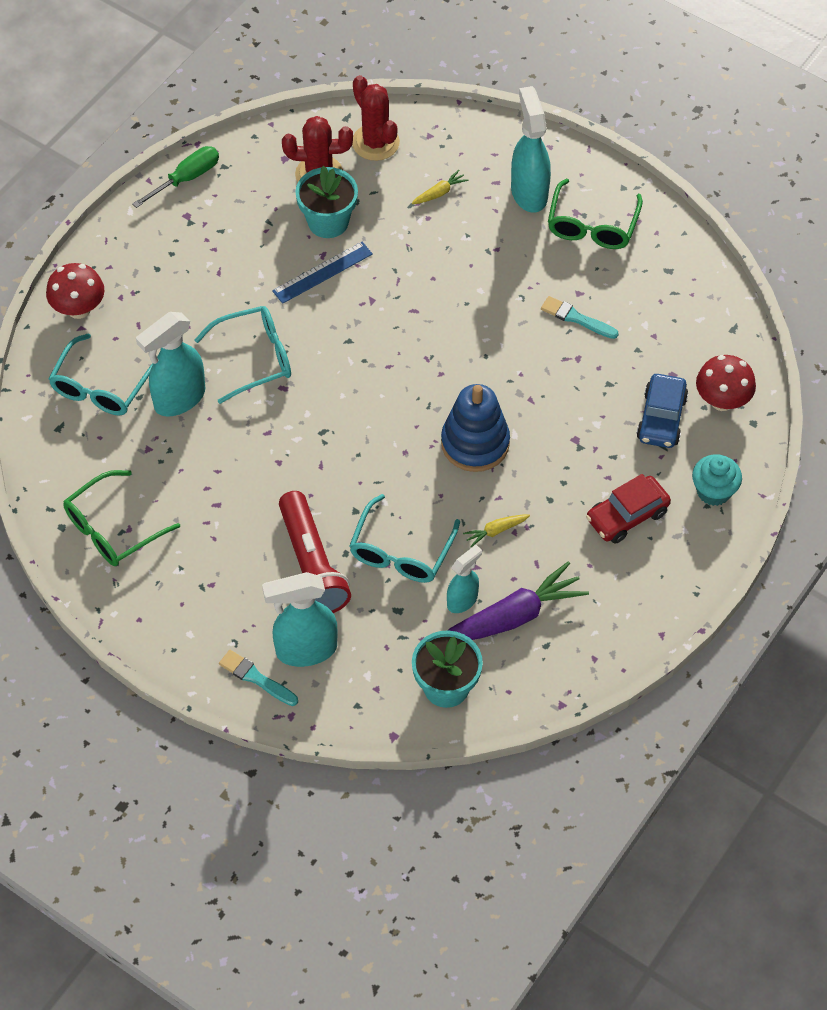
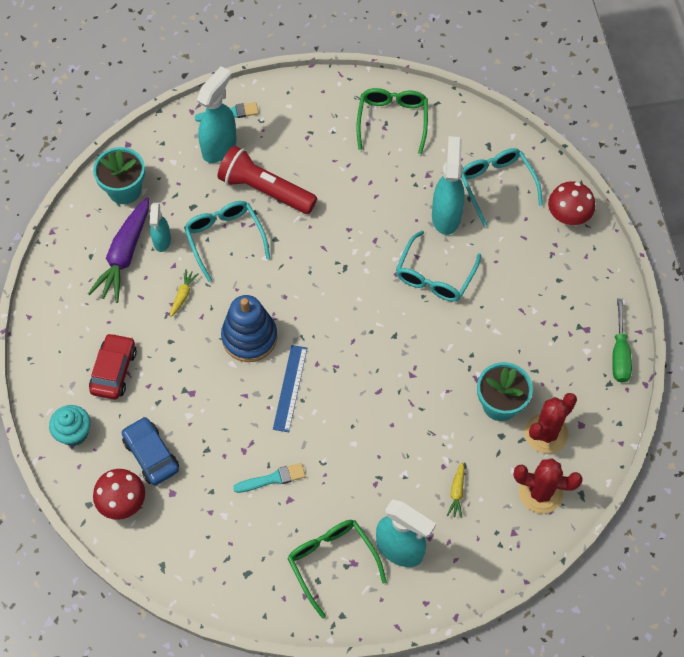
camera: 135 degrees right, 5 degrees up
blue ruler [272,242,373,304] -> blue ruler moved to [273,345,307,432]

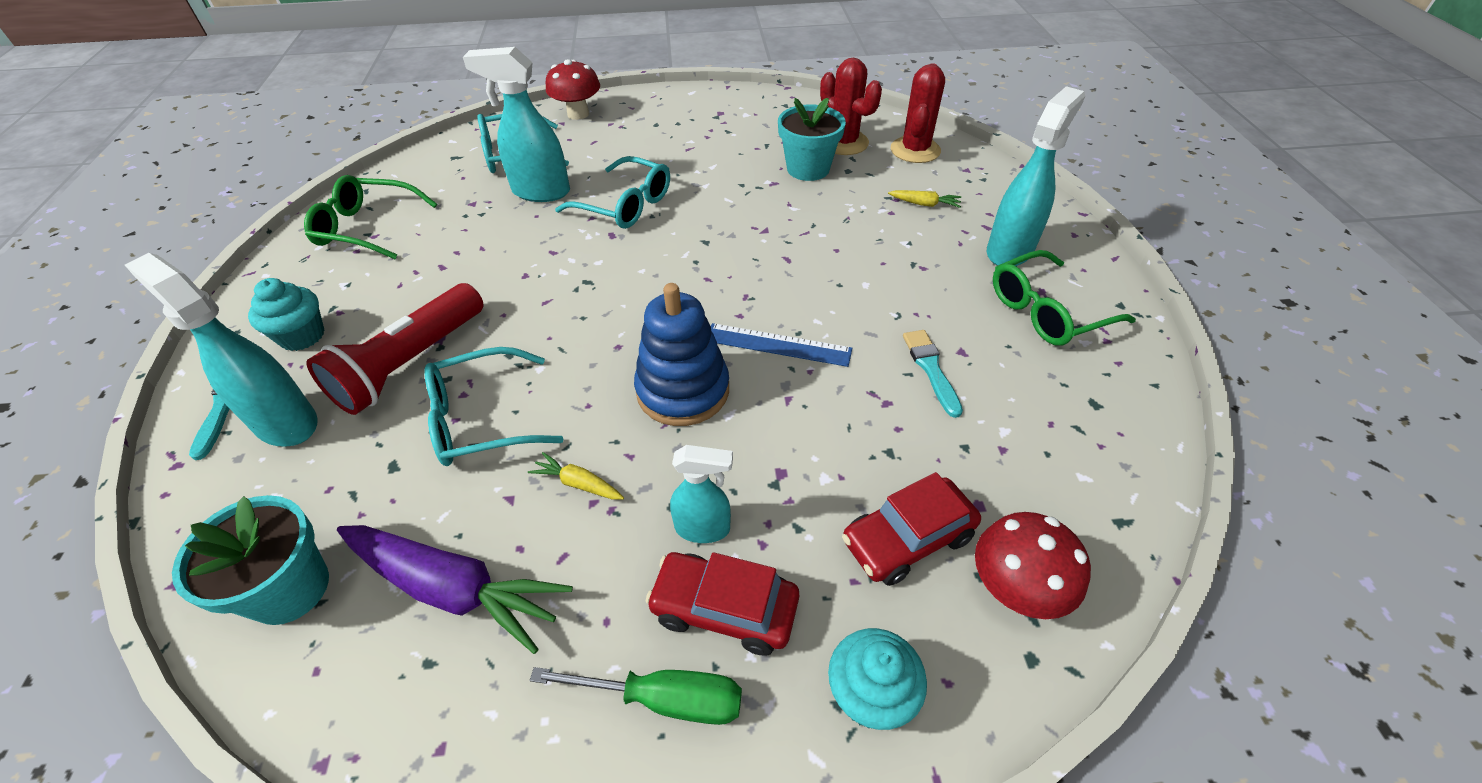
camera: 85 degrees left, 15 degrees down
blue car [122,417,179,485] -> red car [842,472,981,586]
turquoise spray bottle [150,203,171,252] -> turquoise spray bottle moved to [670,445,733,543]
green screwdriver [612,299,632,383] -> green screwdriver moved to [530,667,742,725]
none -> turquoise cupcake [248,278,325,351]

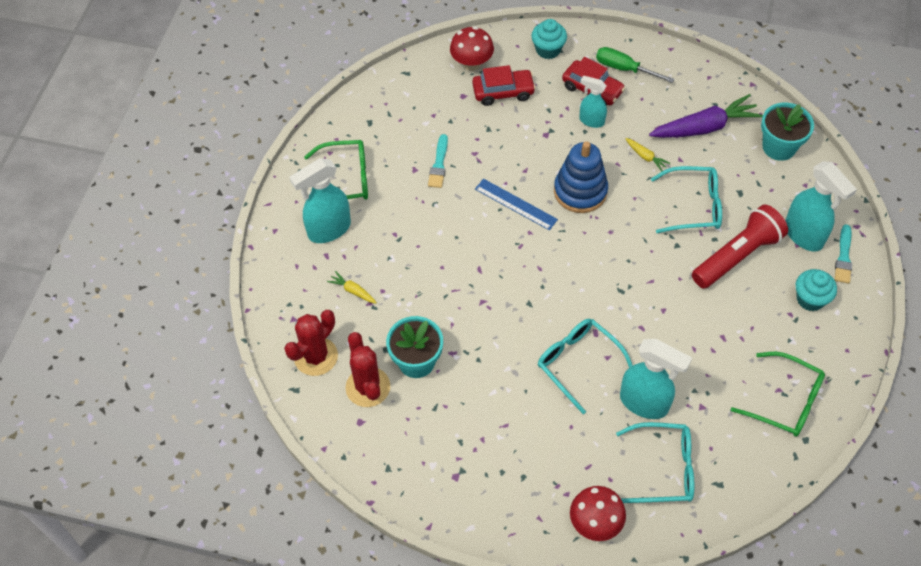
camera: 160 degrees left, 10 degrees up
purple carrot [337,525,573,654] -> purple carrot turned 120 degrees clockwise [649,94,763,138]

